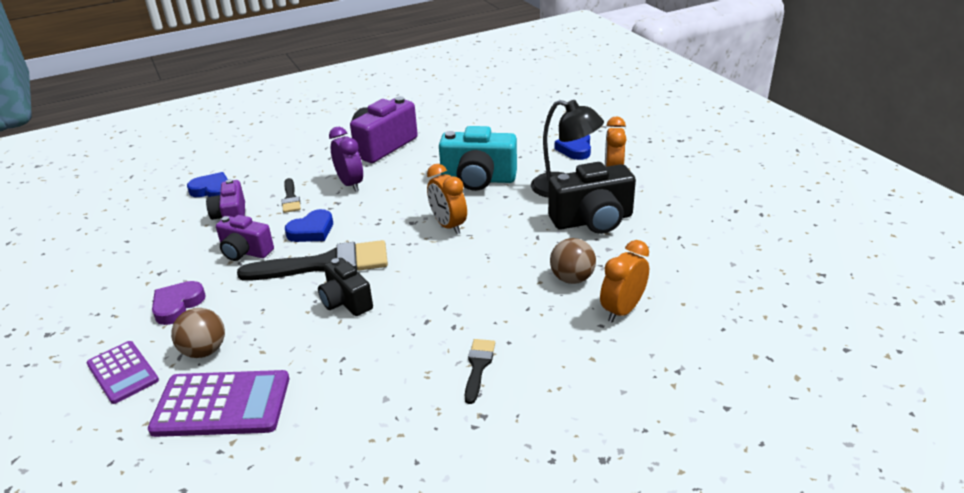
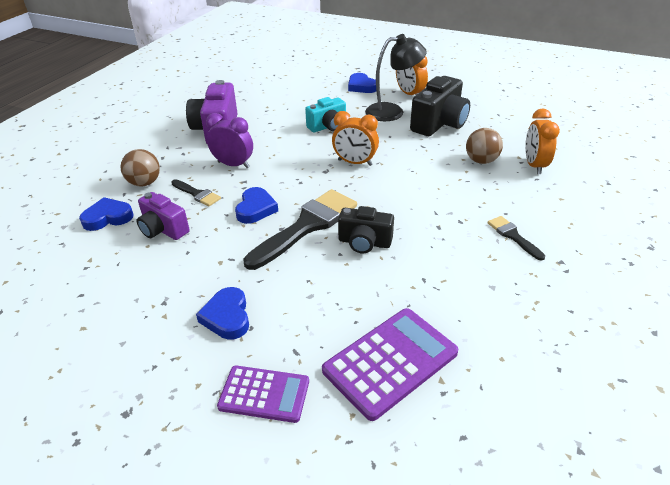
camera: 40 degrees left, 5 degrees up
purple heart [152,281,206,325] -> blue heart [196,287,249,340]
brown ball [171,308,225,358] -> brown ball moved to [121,149,160,187]
purple camera [216,215,274,261] -> none
turquoise camera [439,126,517,191] -> turquoise camera [305,97,346,132], size x0.63

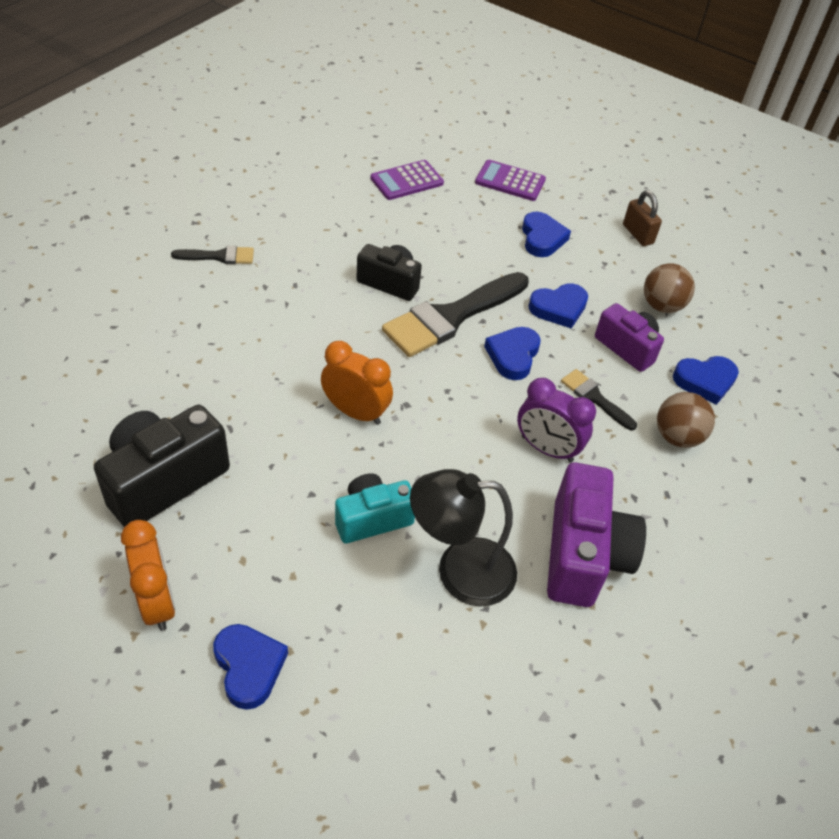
camera: 175 degrees left, 10 degrees up
purple calculator [322,308,458,421] -> purple calculator [370,160,444,200], size x0.64
black lamp [365,34,427,121] -> black lamp moved to [410,469,517,607]
brown ball [466,128,503,164] -> brown ball moved to [644,263,695,313]
black brush [488,216,545,261] -> black brush turned 75 degrees counterclockwise [171,246,254,264]
orange clock [525,108,560,174] -> none
none -> blue heart [528,283,588,329]
none -> brown padlock [623,190,662,246]

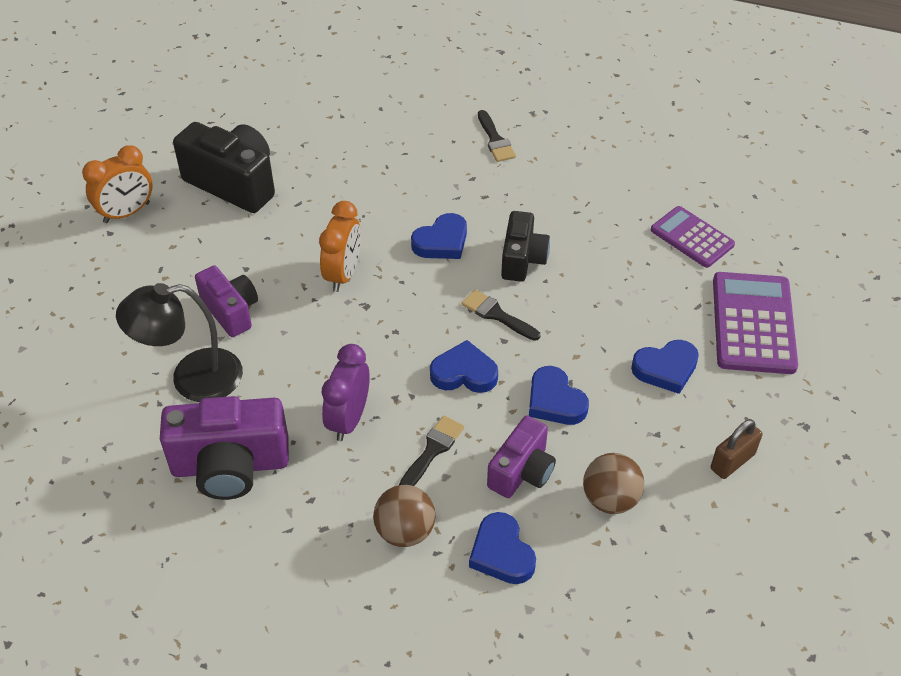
camera: 80 degrees right, 0 degrees up
blue heart [213,624,288,710] -> blue heart moved to [411,213,467,259]
turquoise camera [335,473,415,543] -> purple camera [195,265,258,337]
black brush [382,272,529,357] -> black brush [461,289,540,341], size x0.49
black lamp [410,469,517,607] -> black lamp turned 90 degrees counterclockwise [116,283,243,402]
purple calculator [475,160,546,201] -> purple calculator [713,272,798,374], size x1.55

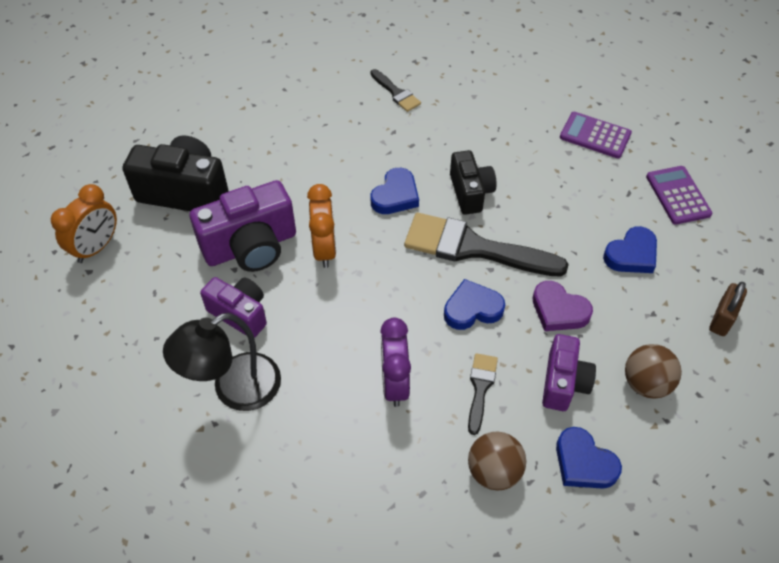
camera: 20 degrees left, 5 degrees up
purple camera [160,396,289,500] -> purple camera moved to [190,180,296,272]
black brush [461,289,540,341] -> black brush [404,213,569,276], size x2.05
blue heart [529,366,589,425] -> purple heart [532,281,593,331]
purple calculator [713,272,798,374] -> purple calculator [646,166,712,225], size x0.64

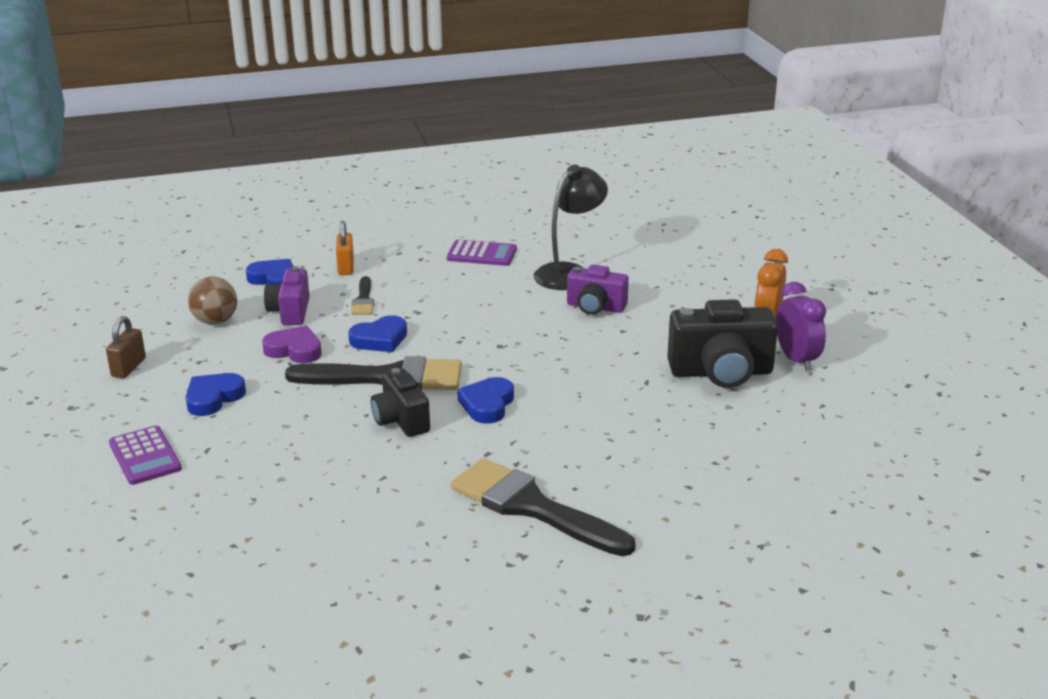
camera: 165 degrees right, 25 degrees down
purple camera [190,180,296,272] -> none
orange clock [307,184,336,268] -> none
black brush [370,69,421,112] -> black brush [451,458,636,556], size x2.05
purple clock [380,318,411,407] -> purple clock moved to [776,282,826,371]
brown ball [468,431,526,491] -> orange padlock [336,221,354,275]
purple calculator [560,112,632,158] -> purple calculator moved to [447,240,517,266]

